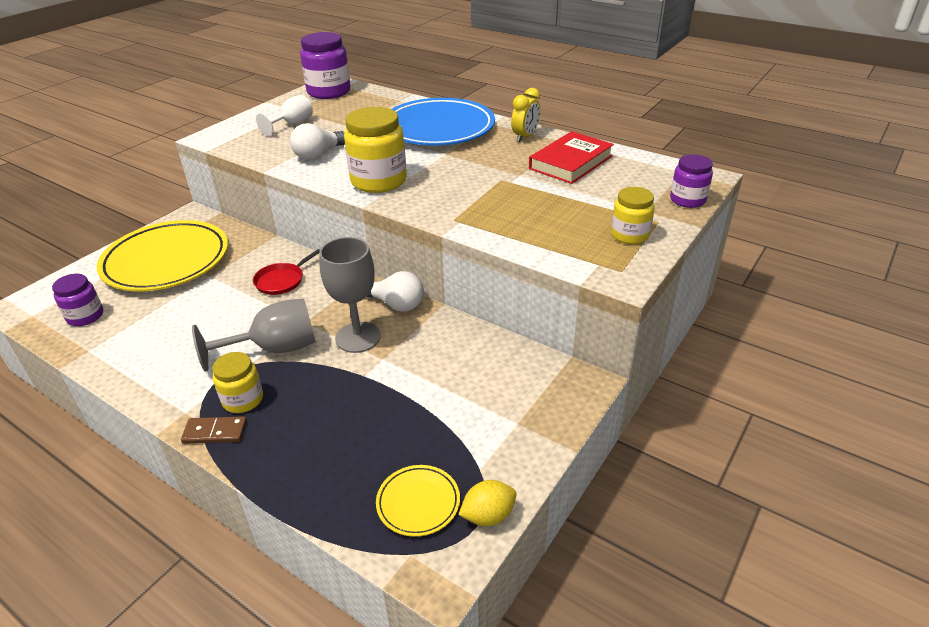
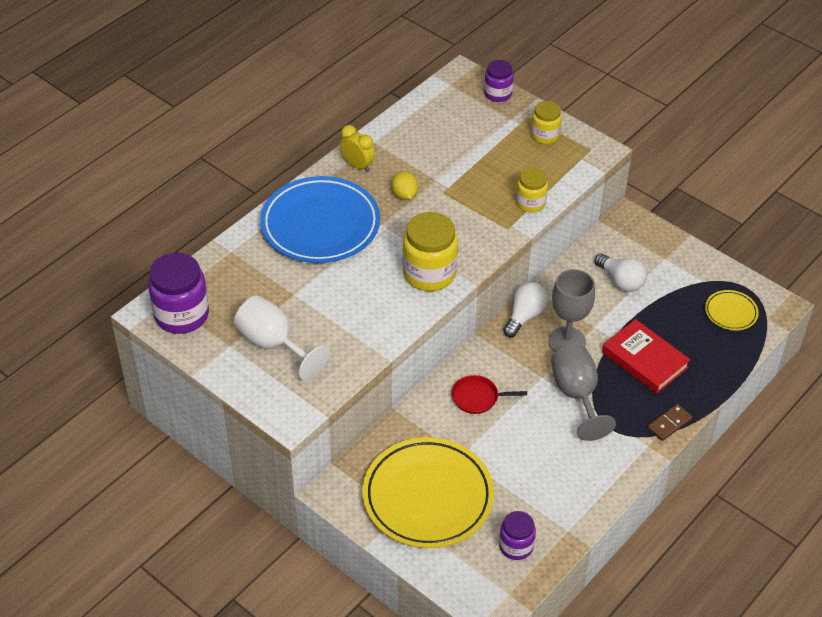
camera: 85 degrees left, 10 degrees up
brown domino [181,416,247,444] -> brown domino turned 45 degrees clockwise [647,404,693,441]
yellow jar [212,352,263,413] -> yellow jar moved to [516,168,548,213]
red pan [253,249,320,295] -> red pan turned 135 degrees clockwise [451,375,527,414]
white goblet [256,95,313,137] -> white goblet [234,295,329,381], size x1.52
white light bulb [290,123,345,160] -> white light bulb moved to [595,253,647,292]
yellow lemon [459,480,516,526] -> yellow lemon moved to [391,171,418,200]
red book [529,131,614,184] -> red book moved to [602,319,691,394]

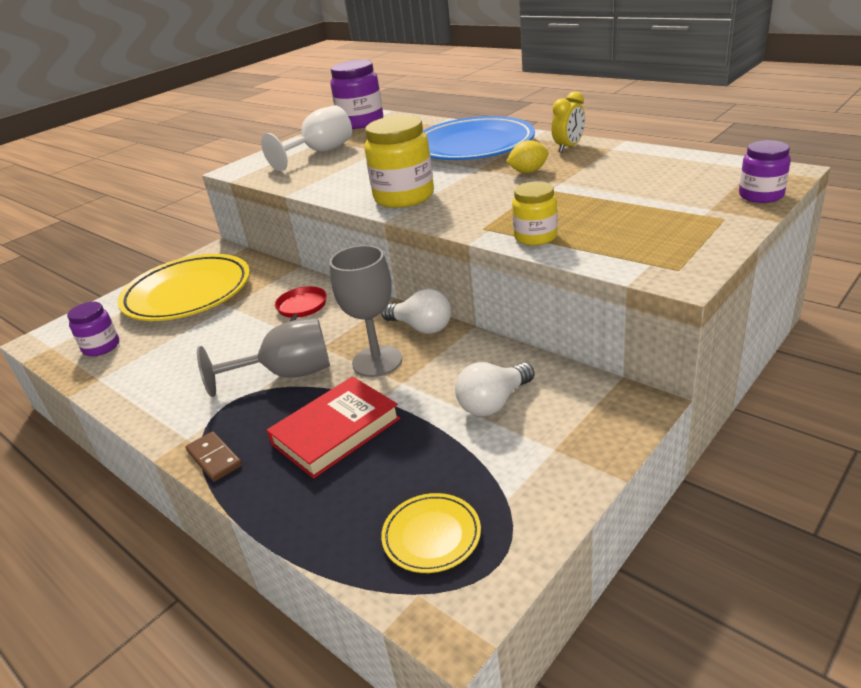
camera: 95 degrees right, 15 degrees down
yellow jar [531,101,562,144] -> none

